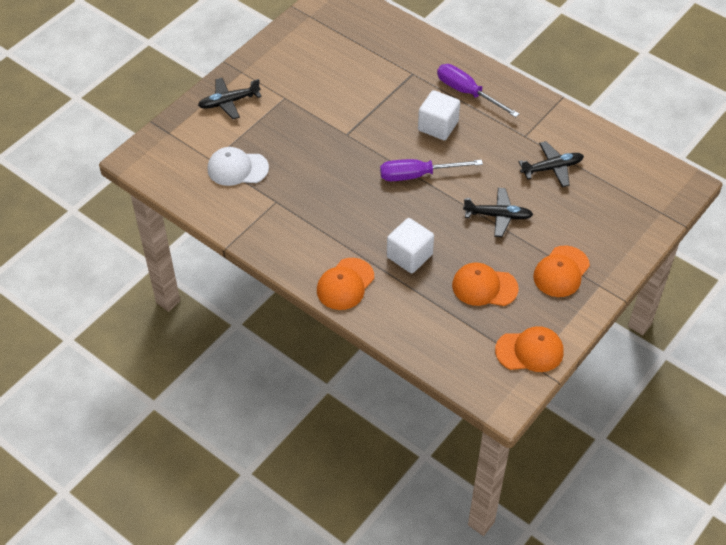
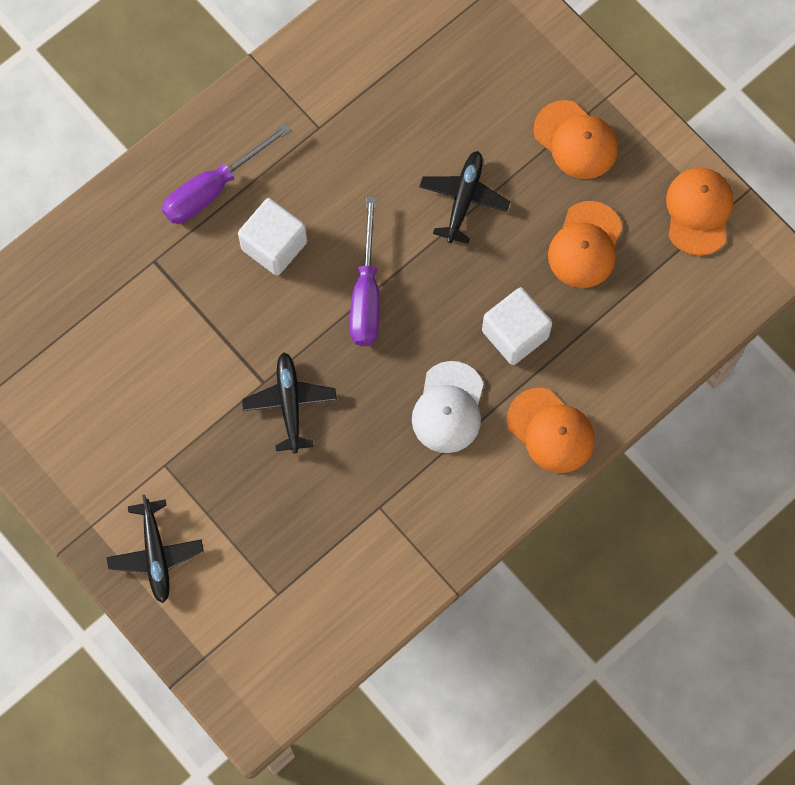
camera: 80 degrees left, 20 degrees up
white cap [208,147,269,186] -> white cap moved to [412,361,484,453]
black plane [519,141,584,187] -> black plane moved to [242,352,337,453]

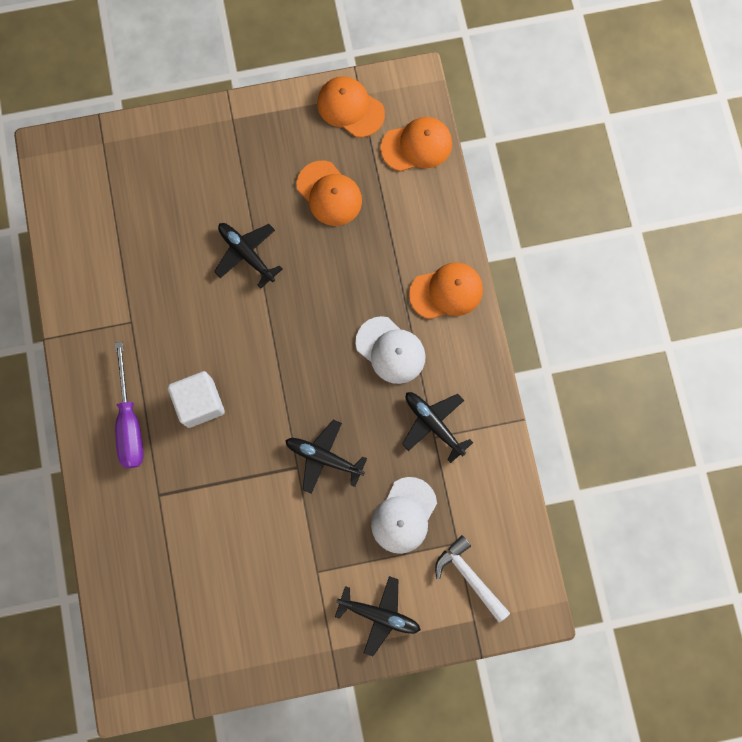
camera: 60 degrees left, 5 degrees up
purple screwdriver [350,196,380,346] -> none
white cube [482,287,552,365] -> none
orange cap [534,100,618,179] -> orange cap moved to [381,117,452,171]
none -> white cap [371,477,437,554]
none -> black plane [402,392,473,463]
none -> white hammer [435,535,510,622]

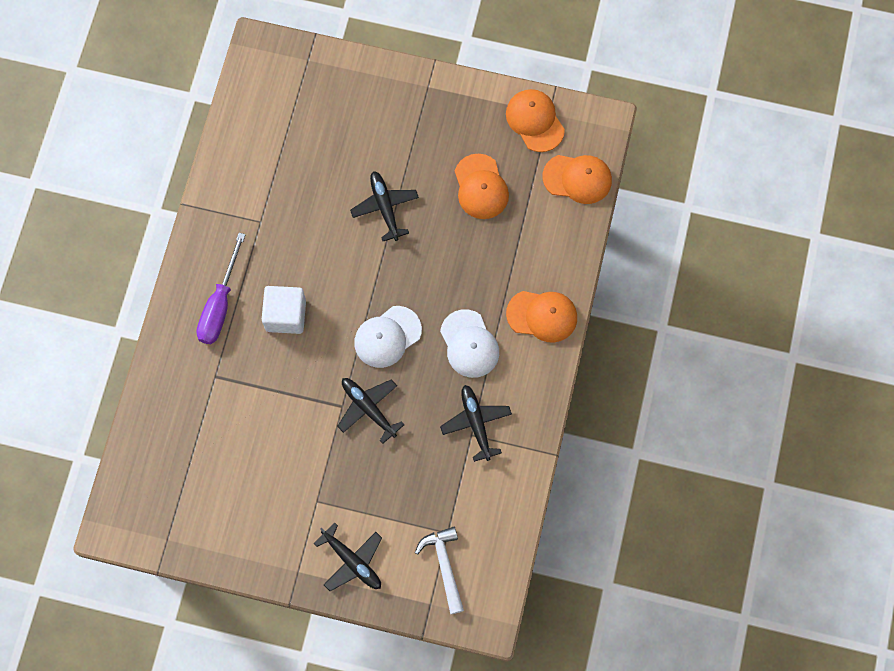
camera: 25 degrees right, 5 degrees down
white cap [371,477,437,554] -> white cap moved to [354,306,422,368]

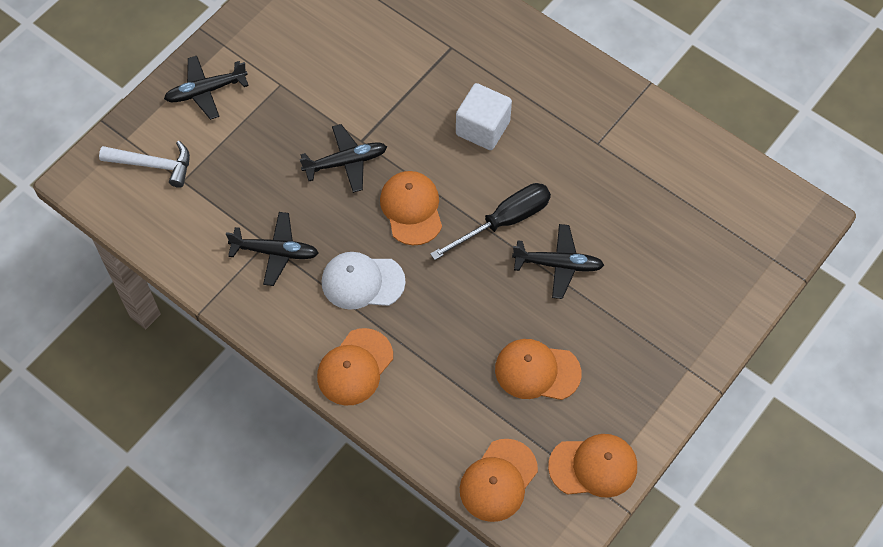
camera: 115 degrees right, 10 degrees down
purple screwdriver [196,233,246,344] -> none
white cap [354,306,422,368] -> orange cap [380,171,442,245]
none -> black screwdriver [430,183,551,260]

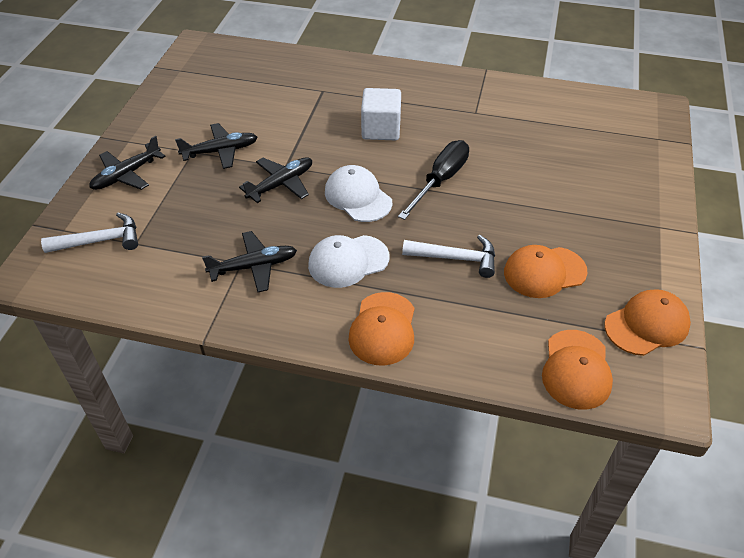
camera: 25 degrees left, 15 degrees down
orange cap [380,171,442,245] -> white cap [325,165,392,222]
black plane [512,224,604,299] -> black plane moved to [175,123,258,169]
none -> white hammer [402,235,495,278]

